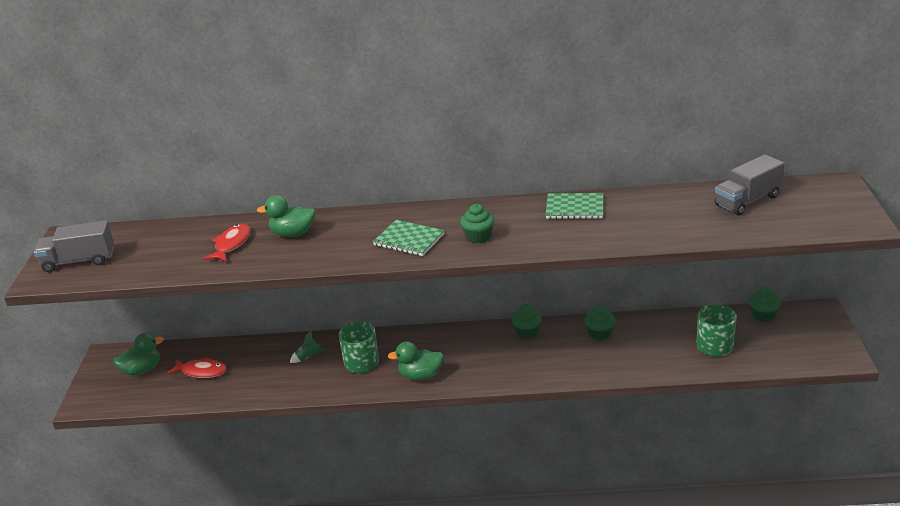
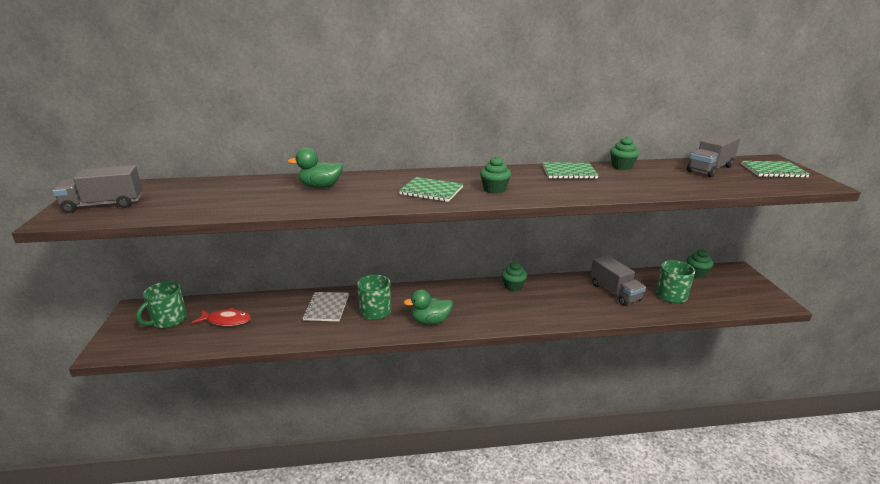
camera: 10 degrees left, 5 degrees down
green duck [113,333,164,376] -> green mug [136,282,187,328]
red fish [203,224,251,262] -> none
green rocket [290,330,326,363] -> grey notebook [302,292,349,321]
green cupcake [584,305,615,340] -> green cupcake moved to [610,137,639,170]
none -> grey truck [590,255,646,306]
none -> green notebook [741,161,810,178]

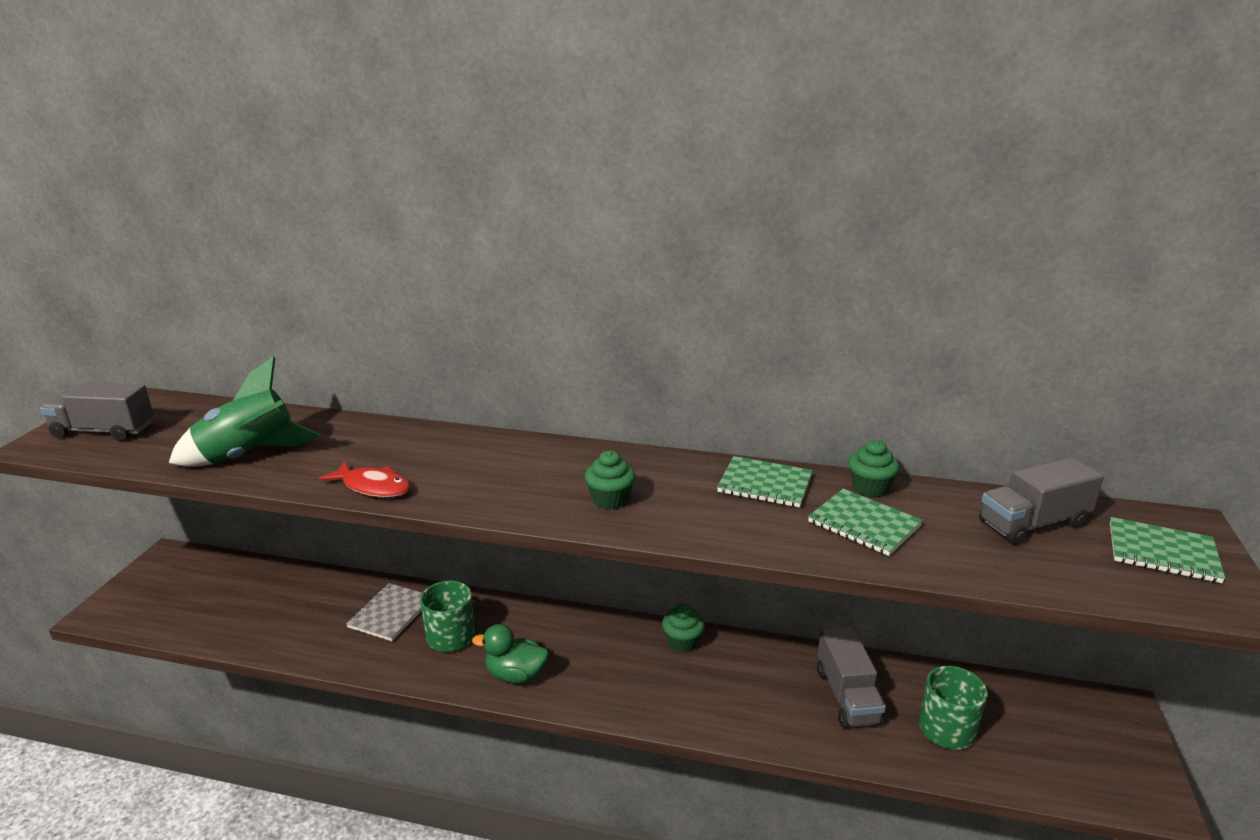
camera: 20 degrees right, 0 degrees up
green mug [136,282,187,328] -> none
red fish [192,308,251,326] -> red fish moved to [318,461,410,497]
green duck [288,148,343,188] -> none
green notebook [399,177,463,202] -> green notebook moved to [808,489,923,556]
green cupcake [687,249,713,278] -> none
none -> green rocket [169,357,321,467]

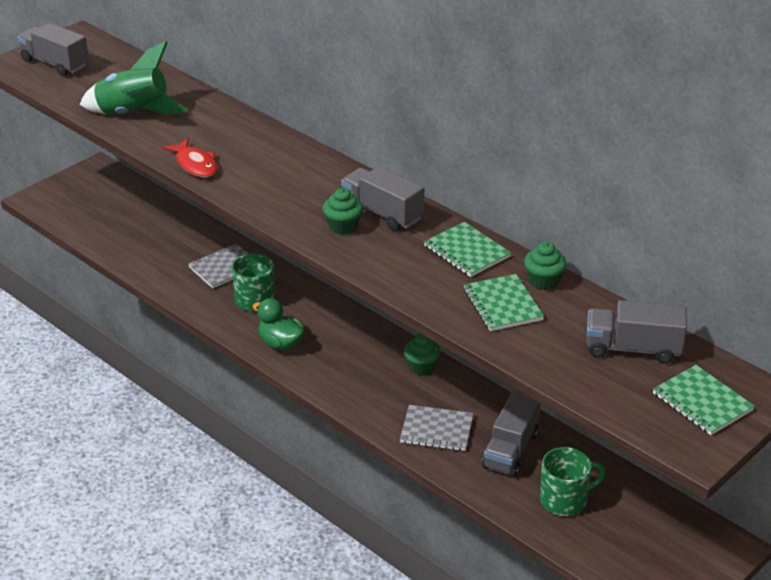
camera: 30 degrees right, 10 degrees up
none -> grey truck [341,166,424,231]
none -> grey notebook [400,405,474,451]

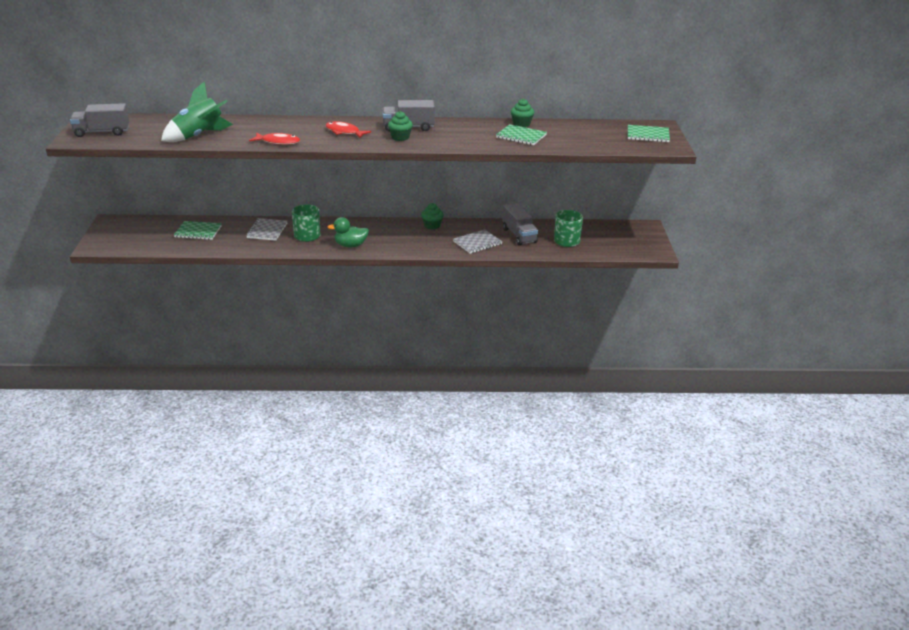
camera: 45 degrees left, 5 degrees down
green notebook [424,222,511,277] -> green notebook moved to [174,221,222,240]
grey truck [586,300,687,364] -> none
none -> red fish [326,121,371,138]

